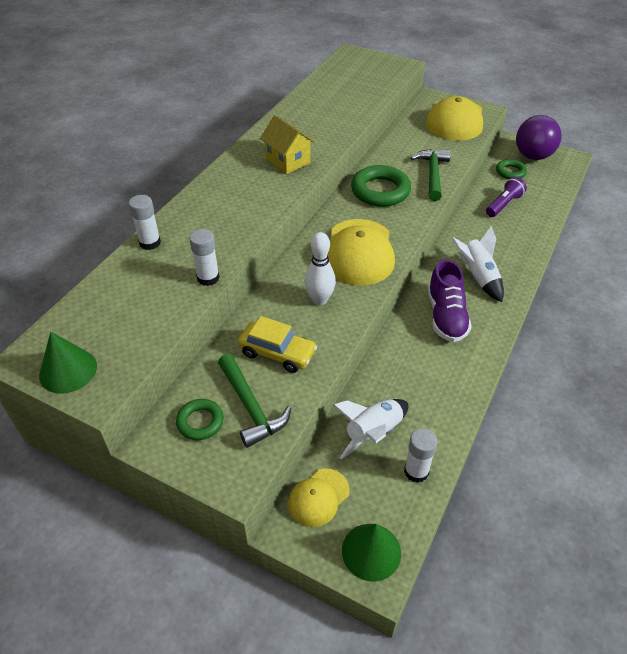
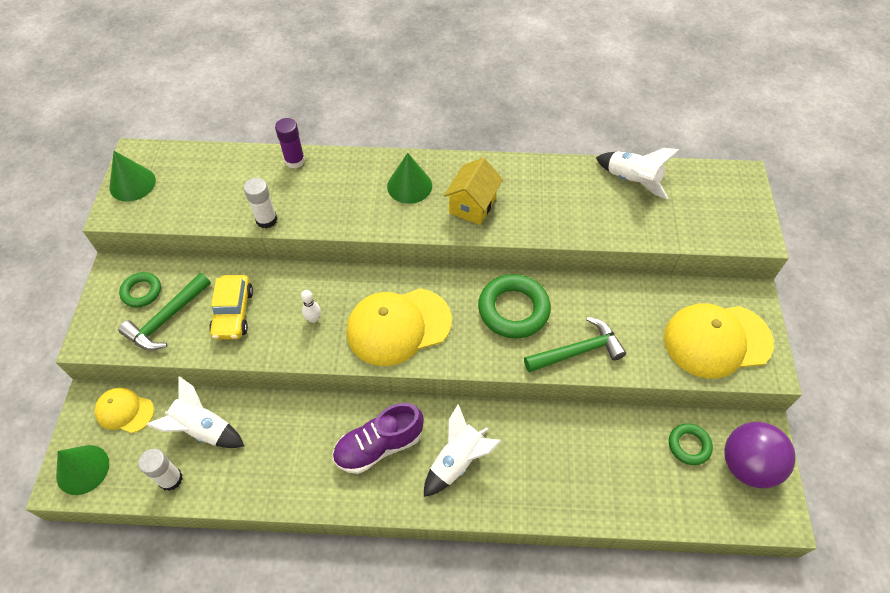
camera: 65 degrees right, 10 degrees up
white glue stick [129,195,161,250] -> purple glue stick [275,118,305,168]
white bowling pin [304,232,336,305] -> white bowling pin [301,290,321,323], size x0.58
purple flashlight [486,177,527,217] -> none
none -> green cone [387,153,432,204]
none -> white rocket [596,148,680,200]

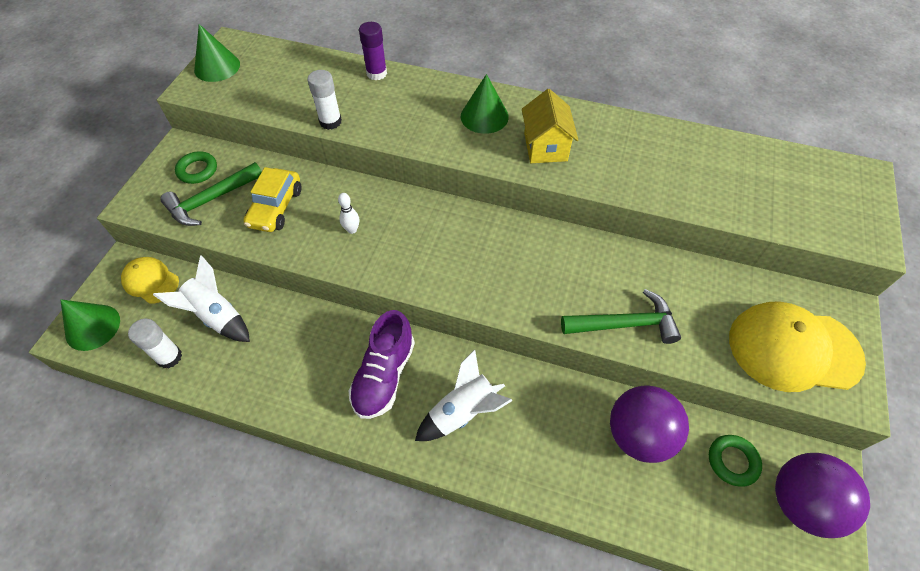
camera: 15 degrees right, 0 degrees up
purple shoe [333,403,424,474] -> purple shoe turned 60 degrees counterclockwise [348,310,415,419]
yellow cap [346,288,452,366] -> none
yellow house [444,158,503,225] -> yellow house turned 45 degrees counterclockwise [522,89,578,163]
green ring [478,274,551,338] -> none
white rocket [596,148,680,200] -> none
none -> purple ball [610,386,689,463]

